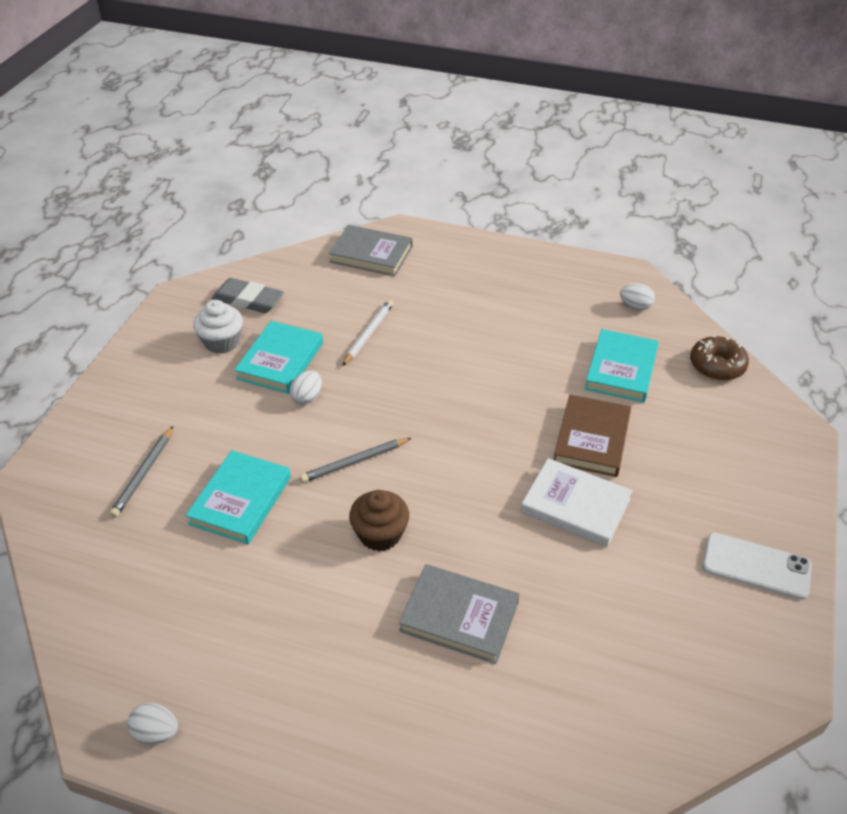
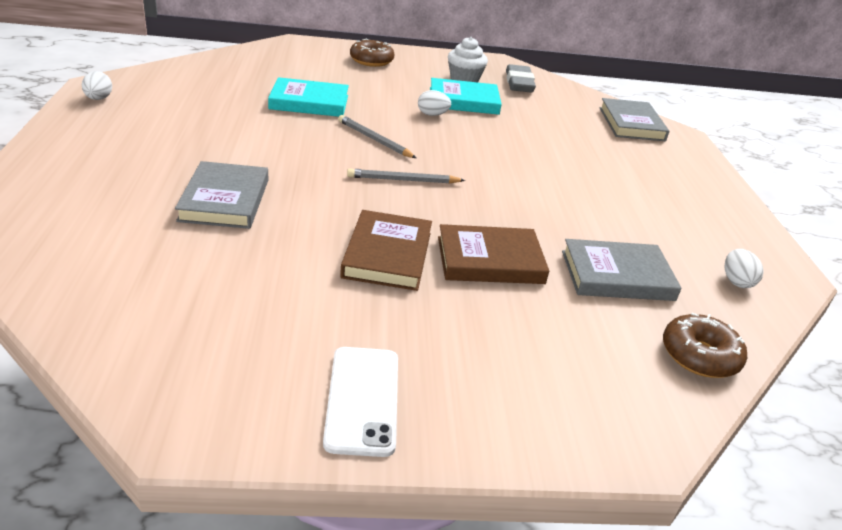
camera: 65 degrees right, 10 degrees down
grey pencil [109,426,173,518] -> grey pencil moved to [347,168,465,184]
white pencil [342,300,394,366] -> none
brown cupcake [349,490,409,551] -> none
white book [521,458,633,547] -> brown book [340,210,432,291]
turquoise book [585,329,659,402] -> grey book [562,239,682,301]
none -> brown donut [350,39,395,67]

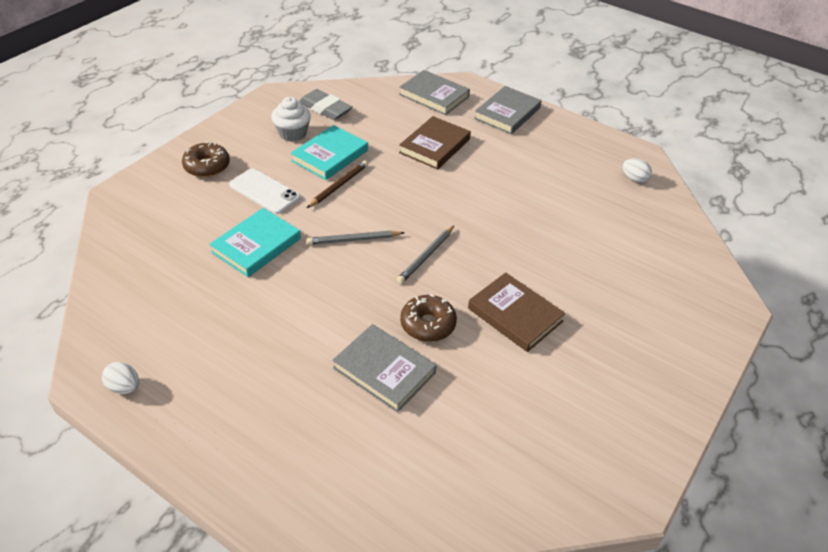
camera: 50 degrees left, 10 degrees up
white phone [323,347,398,457] -> white phone moved to [229,168,301,214]
white egg [418,90,451,116] -> brown pencil [307,161,368,208]
brown book [438,224,549,284] -> brown book moved to [399,116,471,170]
grey book [562,239,682,301] -> grey book moved to [474,86,542,134]
brown donut [663,313,747,378] -> brown donut moved to [400,294,457,342]

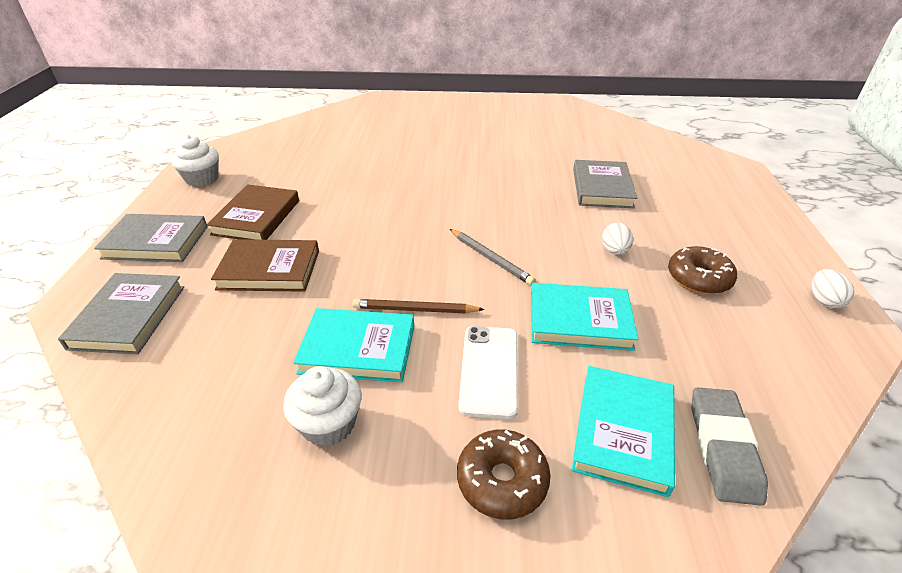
camera: 120 degrees left, 5 degrees down
grey eraser [298,89,353,120] -> grey eraser moved to [691,387,768,506]
grey pencil [397,226,454,284] -> none
brown donut [400,294,457,342] -> brown donut moved to [668,246,737,294]
brown book [468,272,565,352] -> brown book moved to [207,184,299,240]
white egg [623,158,652,183] -> white egg moved to [602,223,633,255]
none -> white cupcake [171,135,219,187]
none -> turquoise book [572,366,675,497]

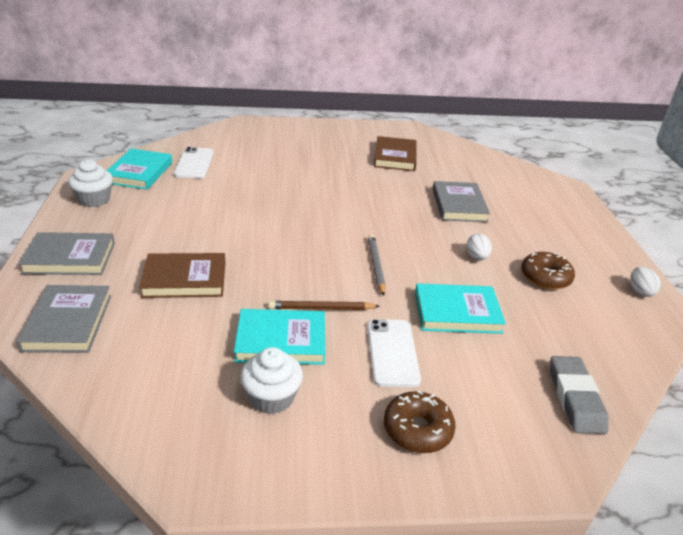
camera: 10 degrees left, 5 degrees down
brown book [207,184,299,240] -> brown book moved to [374,136,417,171]
grey pencil [450,229,536,286] -> grey pencil turned 135 degrees counterclockwise [368,235,386,296]
turquoise book [572,366,675,497] -> turquoise book moved to [107,149,172,190]
none -> white phone [174,147,214,179]

